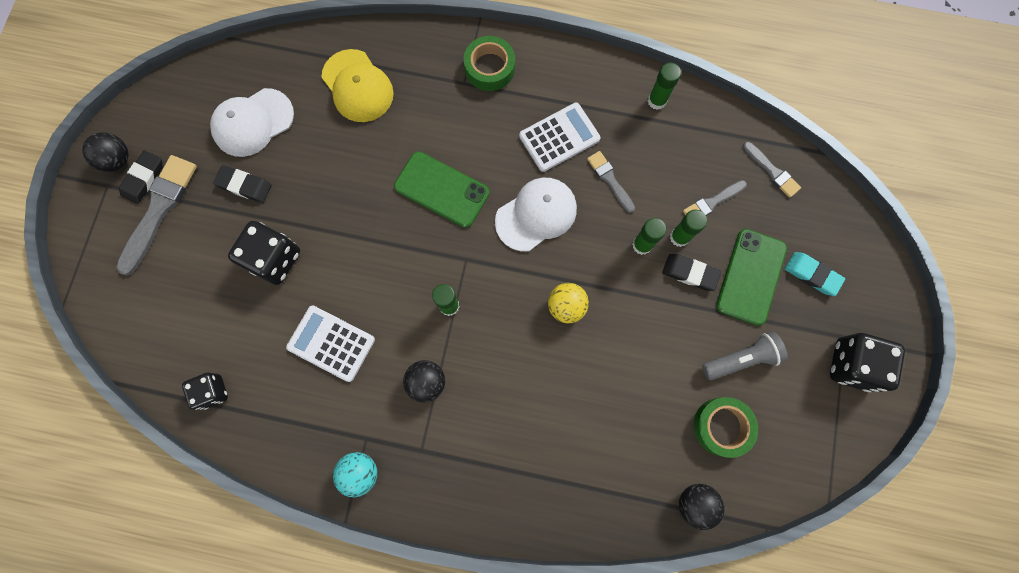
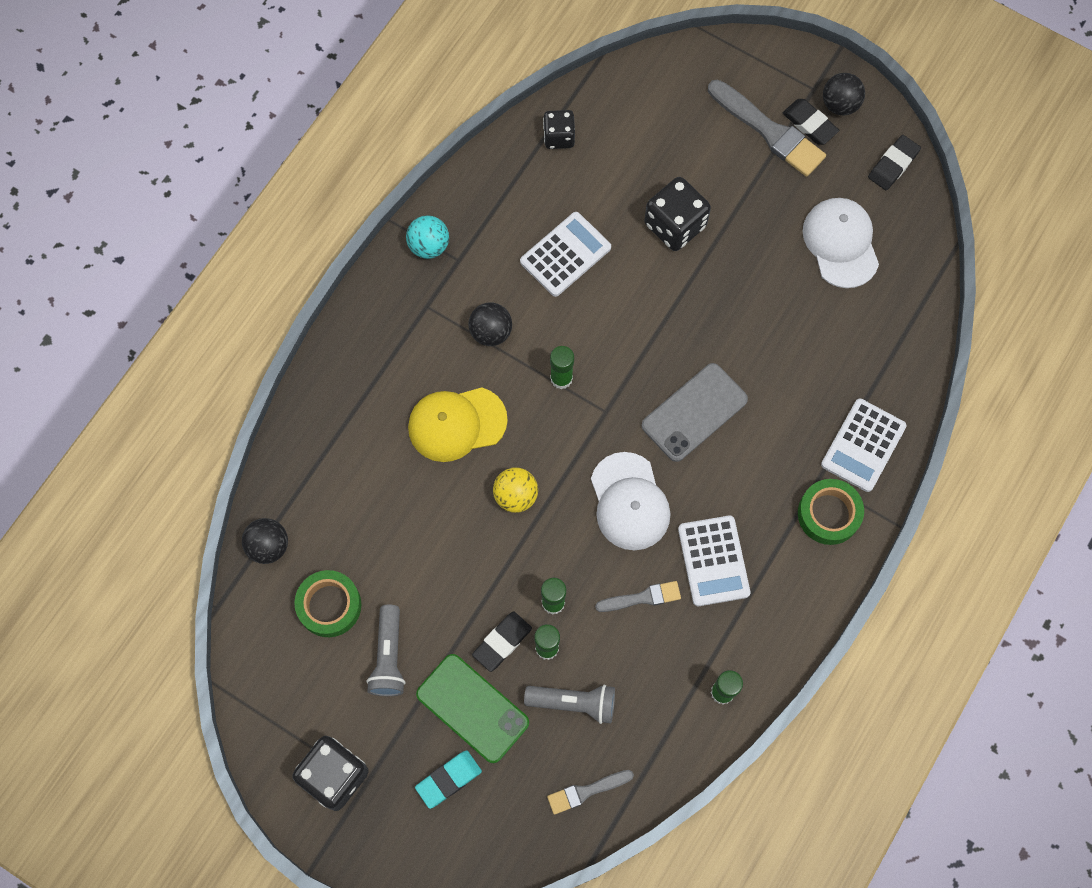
camera: 110 degrees right, 5 degrees down
black eraser [213,165,272,203] -> black eraser moved to [868,135,921,190]
yellow cap [322,49,394,122] -> yellow cap moved to [408,387,508,462]
green phone [394,152,489,228] -> grey phone [642,363,748,462]
grey brush [683,180,747,216] -> grey flashlight [524,684,615,724]
none -> white calculator [821,398,907,492]

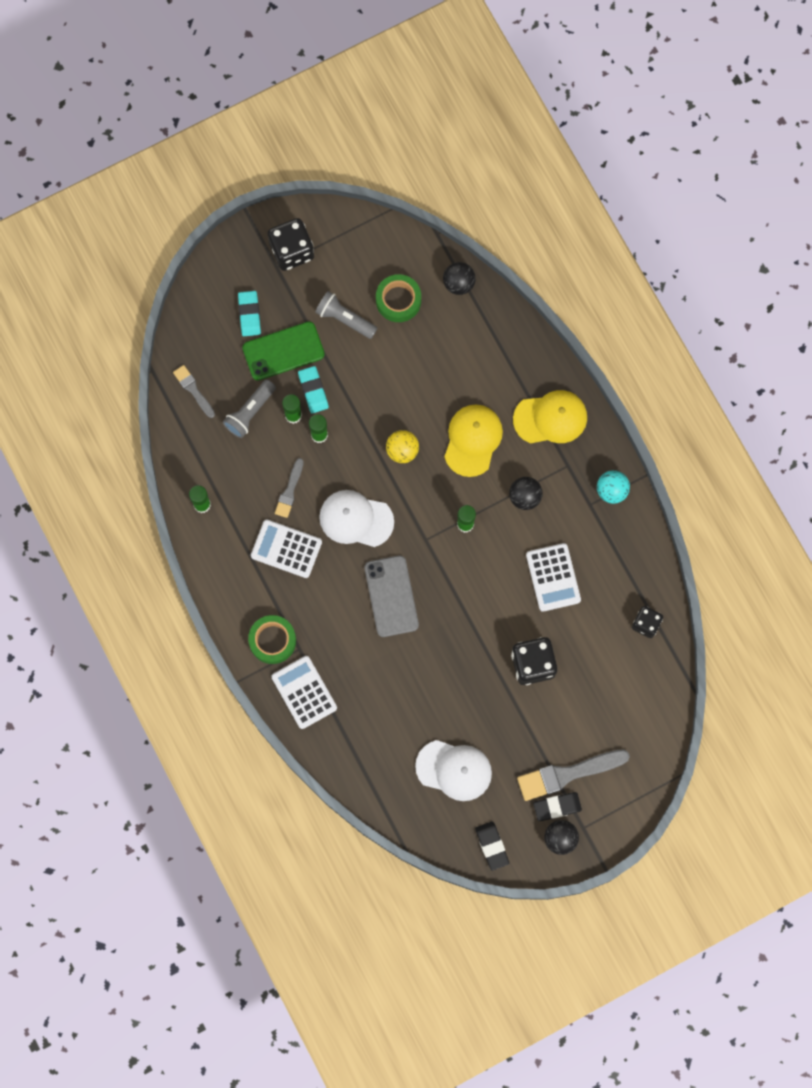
camera: 120 degrees right, 5 degrees up
black eraser [472,612,532,672] -> turquoise eraser [298,366,329,413]
grey brush [547,770,634,815] -> grey brush turned 45 degrees counterclockwise [173,365,215,418]
none -> yellow cap [513,390,587,443]

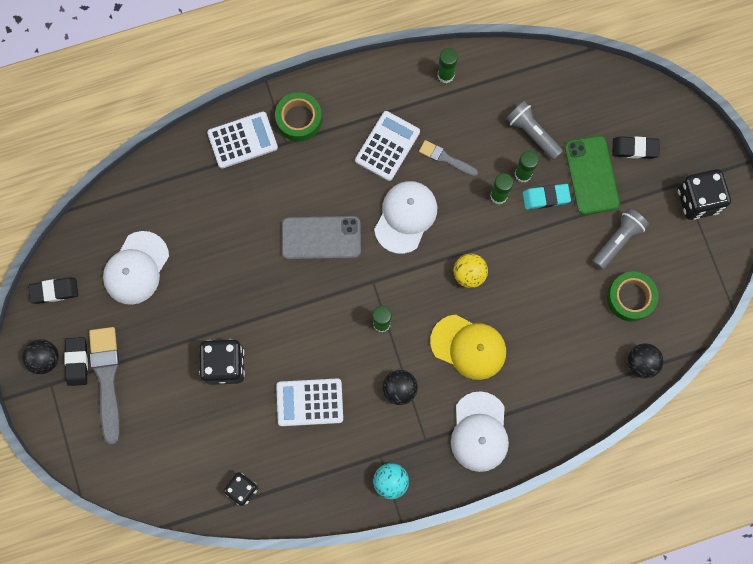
camera: 100 degrees right, 0 degrees up
grey brush [173,365,215,418] -> none
turquoise eraser [238,291,261,336] -> black eraser [612,136,660,159]
yellow cap [513,390,587,443] -> white cap [451,391,509,472]

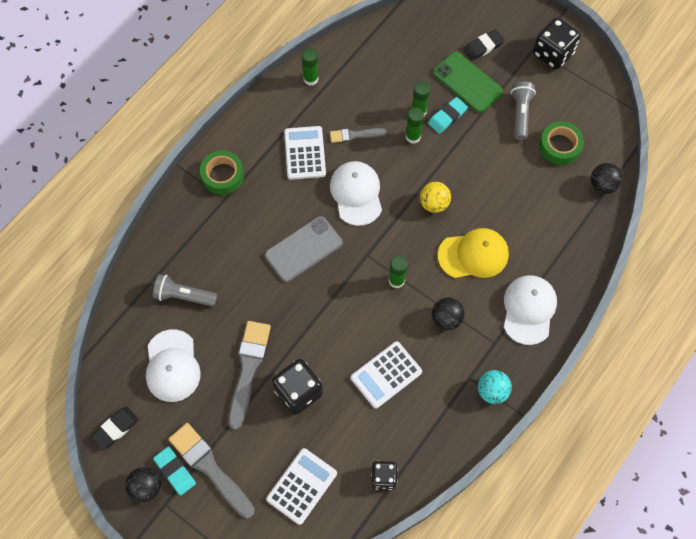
camera: 35 degrees left, 10 degrees down
black eraser [64,337,88,386] -> turquoise eraser [153,447,196,495]
white calculator [207,112,278,169] -> white calculator moved to [266,448,337,525]
white cap [451,391,509,472] -> white cap turned 135 degrees counterclockwise [504,275,557,345]
grey flashlight [506,101,563,160] -> grey flashlight moved to [153,274,217,307]
none -> grey brush [228,321,271,430]

